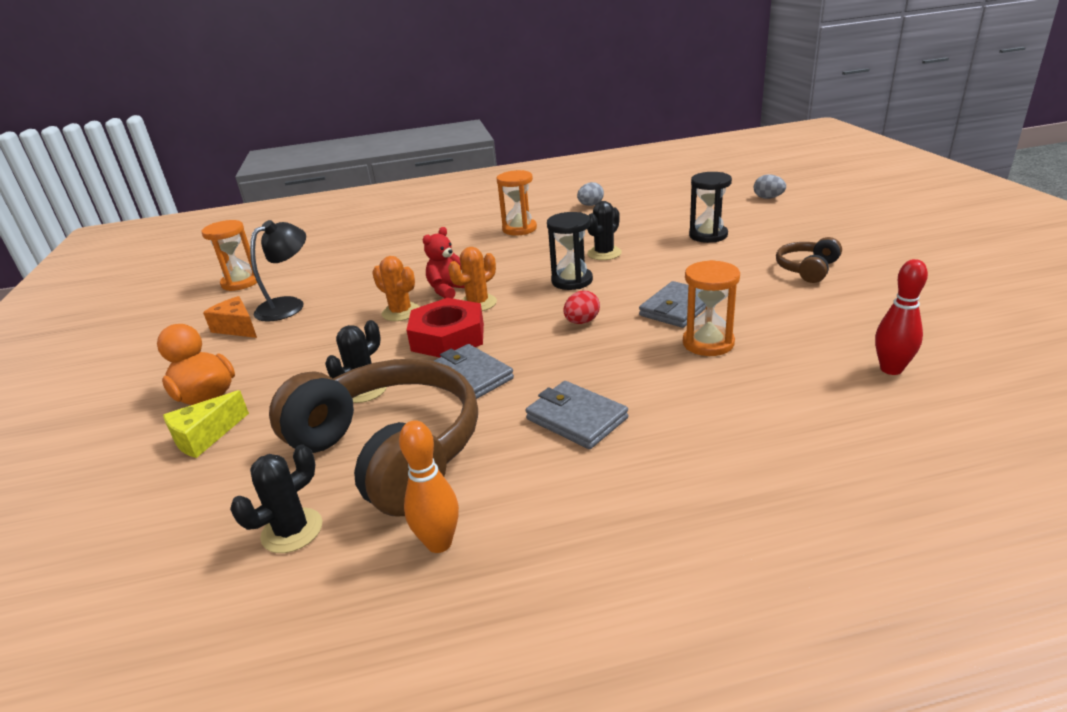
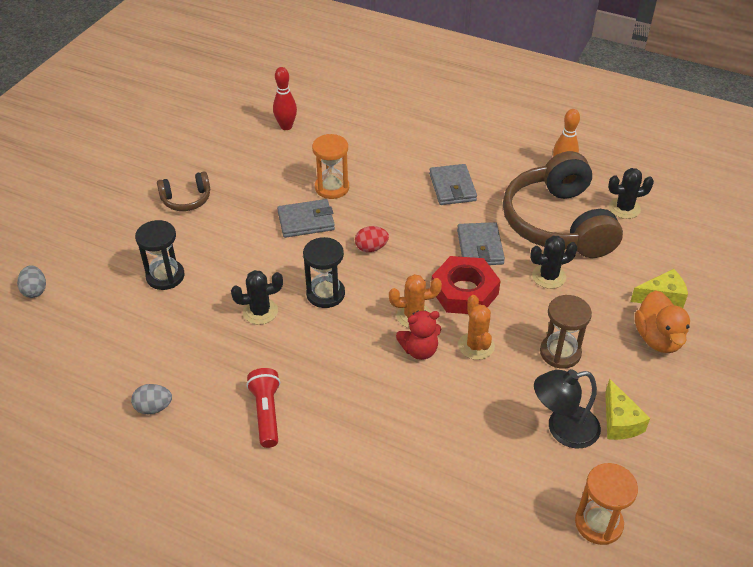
camera: 145 degrees left, 15 degrees up
orange cheese [203,296,257,338] -> yellow cheese [605,379,650,440]
orange hourglass [497,170,537,235] -> red flashlight [246,368,280,448]
none -> brown hourglass [540,295,592,369]

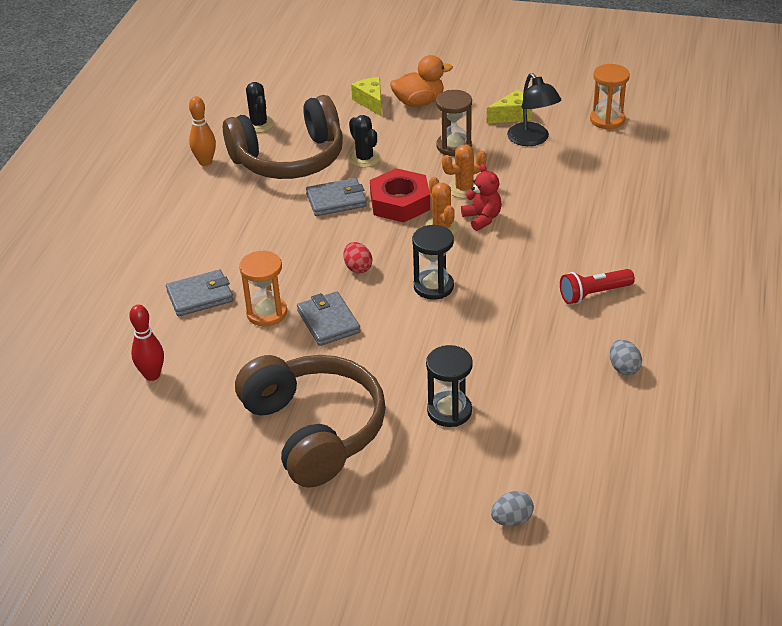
camera: 100 degrees left, 5 degrees down
brown headphones [157,171,210,211] -> brown headphones [235,355,386,488], size x2.18
black cactus [231,270,283,325] -> none
grey wallet [429,164,477,205] -> grey wallet moved to [166,270,233,317]

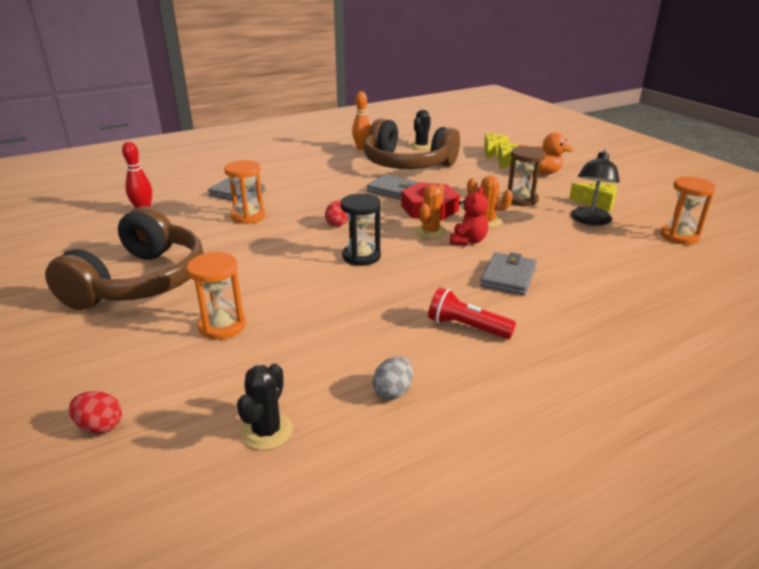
camera: 45 degrees right, 10 degrees down
grey wallet [297,291,361,346] -> grey wallet moved to [480,252,537,295]
black cactus [349,115,381,168] -> black cactus moved to [237,363,293,450]
black hourglass [426,345,473,427] -> orange hourglass [187,252,246,340]
grey egg [491,491,534,526] -> red egg [69,391,122,434]
none -> yellow cheese [484,133,509,159]

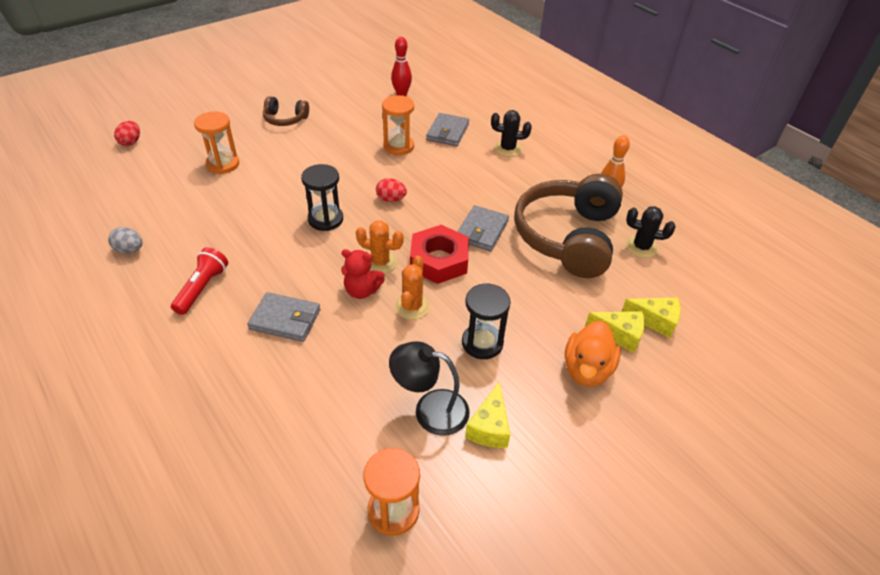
camera: 80 degrees right, 15 degrees up
brown headphones [45,206,204,310] -> brown headphones [263,96,309,126], size x0.46
black cactus [237,363,293,450] -> black cactus moved to [491,110,532,157]
brown hourglass [508,146,546,206] -> black hourglass [462,283,511,359]

